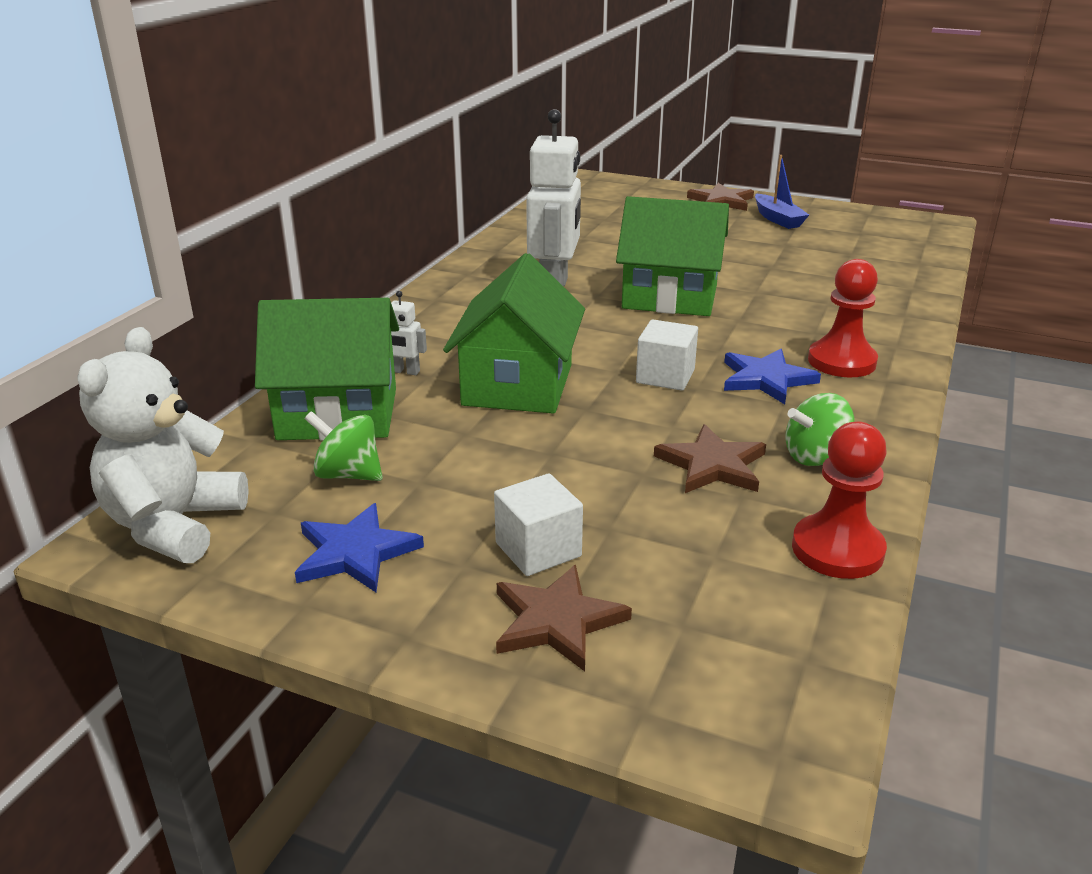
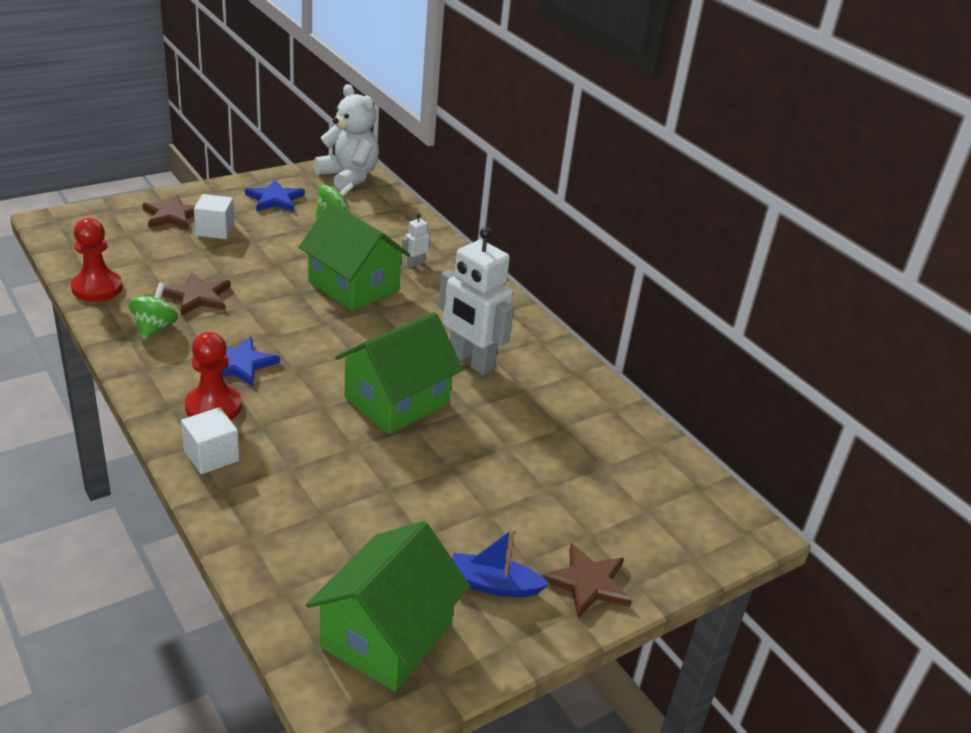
camera: 120 degrees right, 5 degrees up
green house [255,298,399,441] -> green house moved to [306,521,470,691]
white cube [636,319,698,391] -> white cube moved to [181,407,239,474]

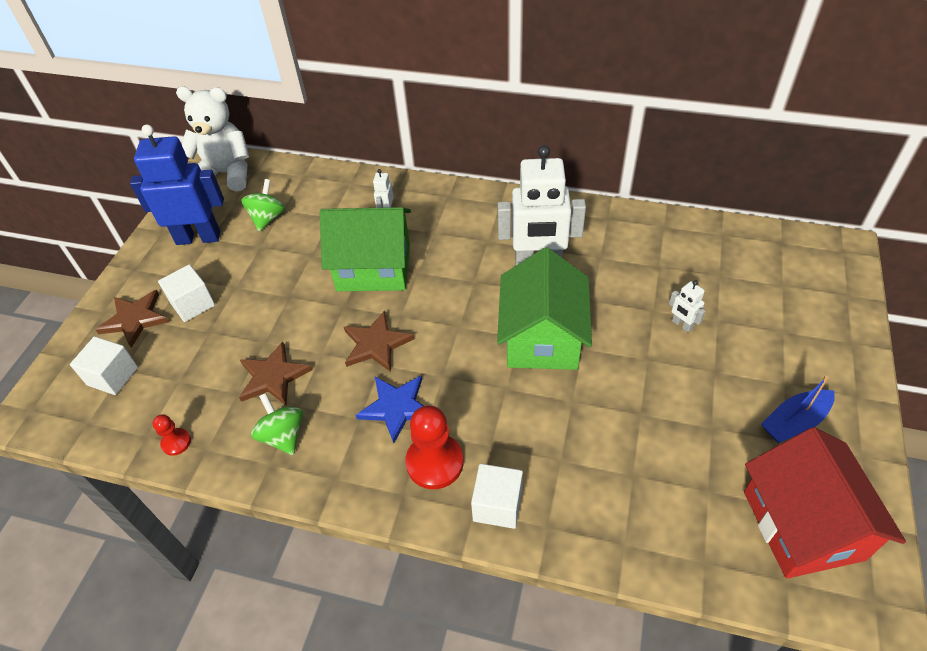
camera: 35 degrees left, 15 degrees up
red pawn [71,218,123,302] -> red pawn [153,414,191,456], size x0.52
blue star [245,179,305,212] -> blue robot [130,124,224,245]
green house [306,521,470,691] -> red house [744,427,906,579]
brown star [542,543,631,618] -> brown star moved to [344,311,414,372]
none -> white cube [70,336,138,395]
none -> white robot [669,280,705,332]

